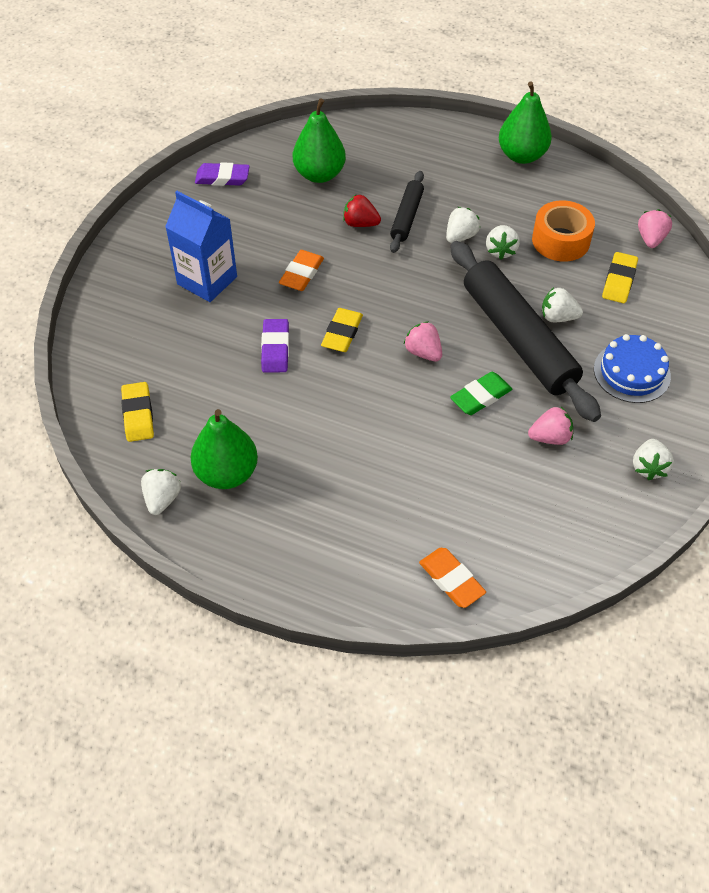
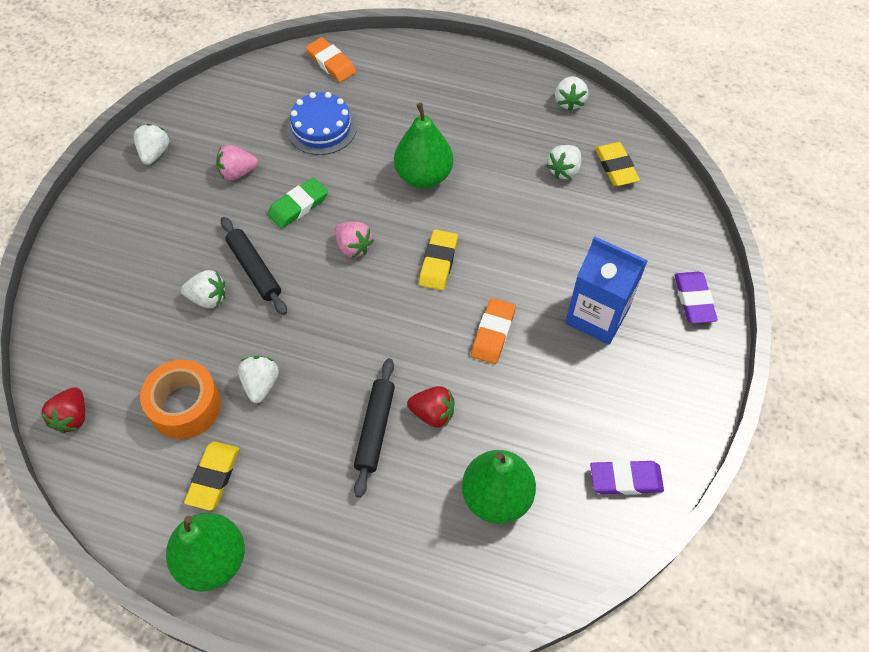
camera: 175 degrees right, 5 degrees up
green pear [191,409,258,489] -> green pear moved to [394,103,453,188]
purple eraser [261,319,289,373] -> purple eraser moved to [674,272,718,324]
white strawberry [446,207,480,243] -> white strawberry moved to [546,145,582,179]
black rolling pin [450,241,601,422] -> black rolling pin [221,217,287,315], size x0.50
blue cake [594,334,671,403] -> blue cake moved to [287,92,357,155]
yellow eraser [602,252,638,303] -> yellow eraser moved to [184,441,240,511]
pink strawberry [638,209,672,248] -> red strawberry [41,387,85,434]

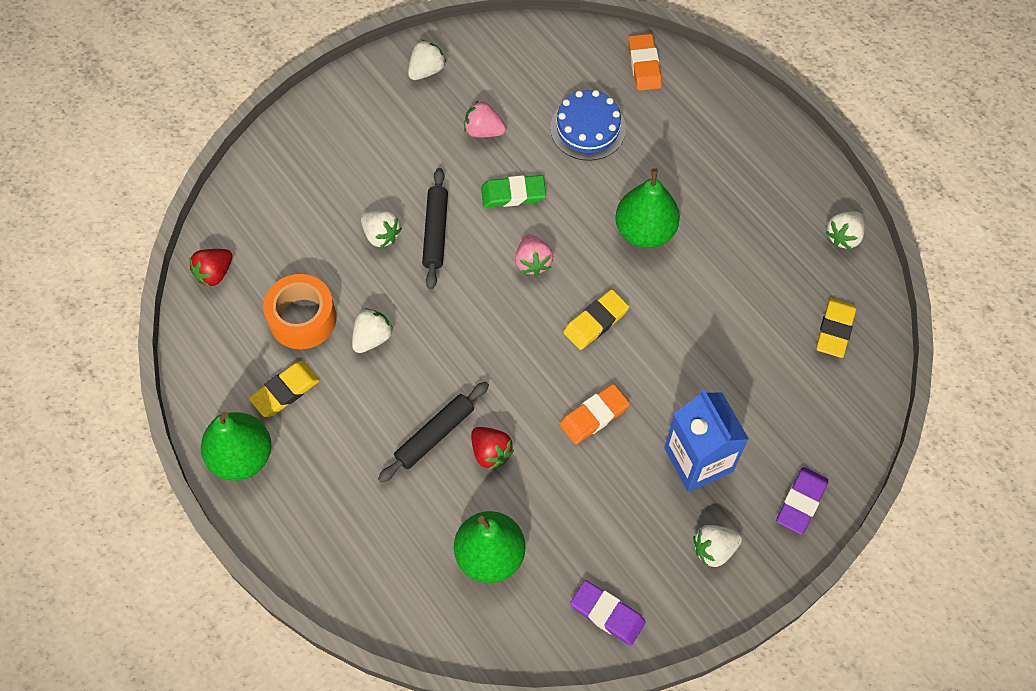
camera: 35 degrees right, 5 degrees up
white strawberry [546,145,582,179] -> white strawberry moved to [693,525,742,568]

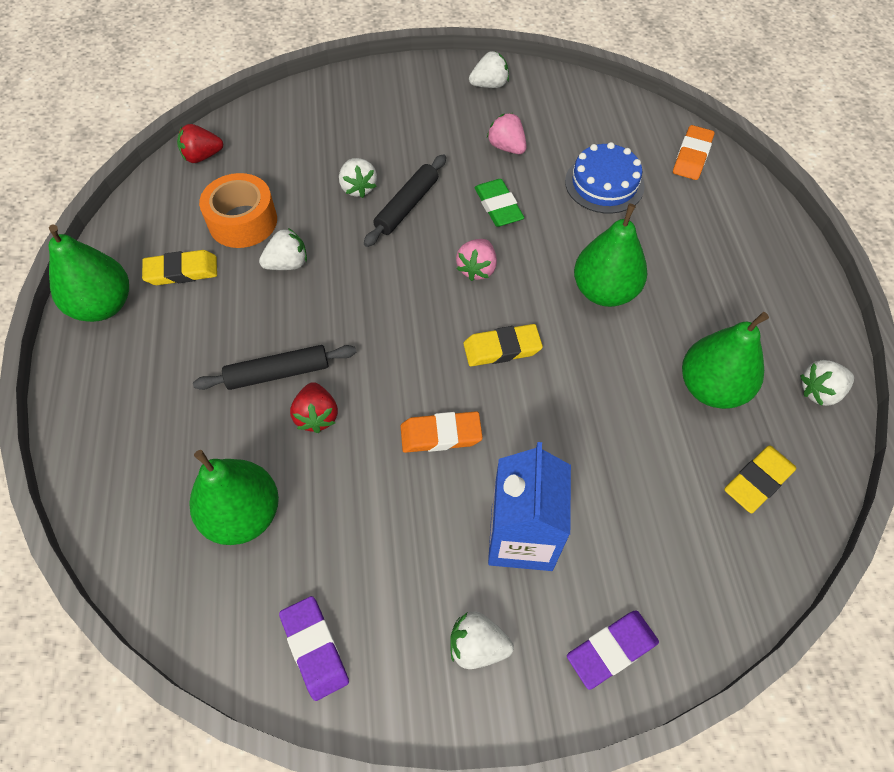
camera: 30 degrees right, 5 degrees down
green eraser [481,175,546,208] -> green eraser turned 45 degrees clockwise [474,179,524,227]
none -> green pear [682,312,769,409]

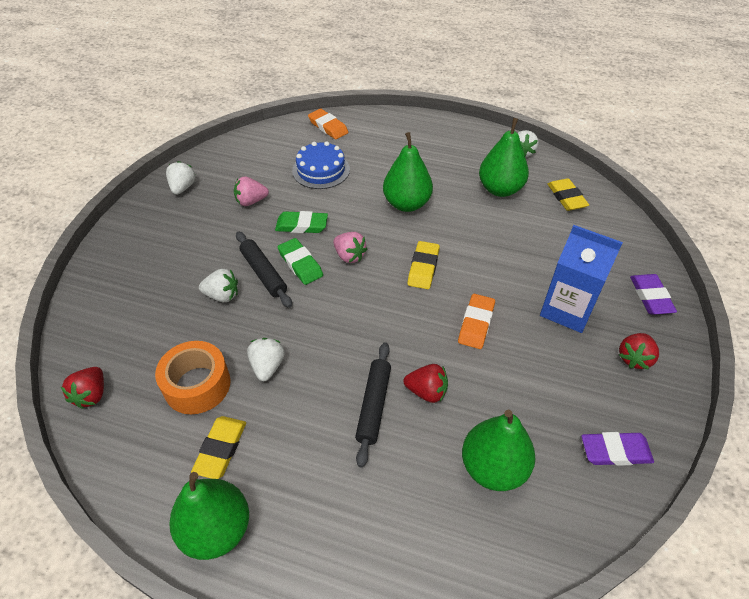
camera: 65 degrees left, 10 degrees down
white strawberry [450,611,514,669] -> red strawberry [619,333,659,370]
none -> green eraser [278,238,323,285]

